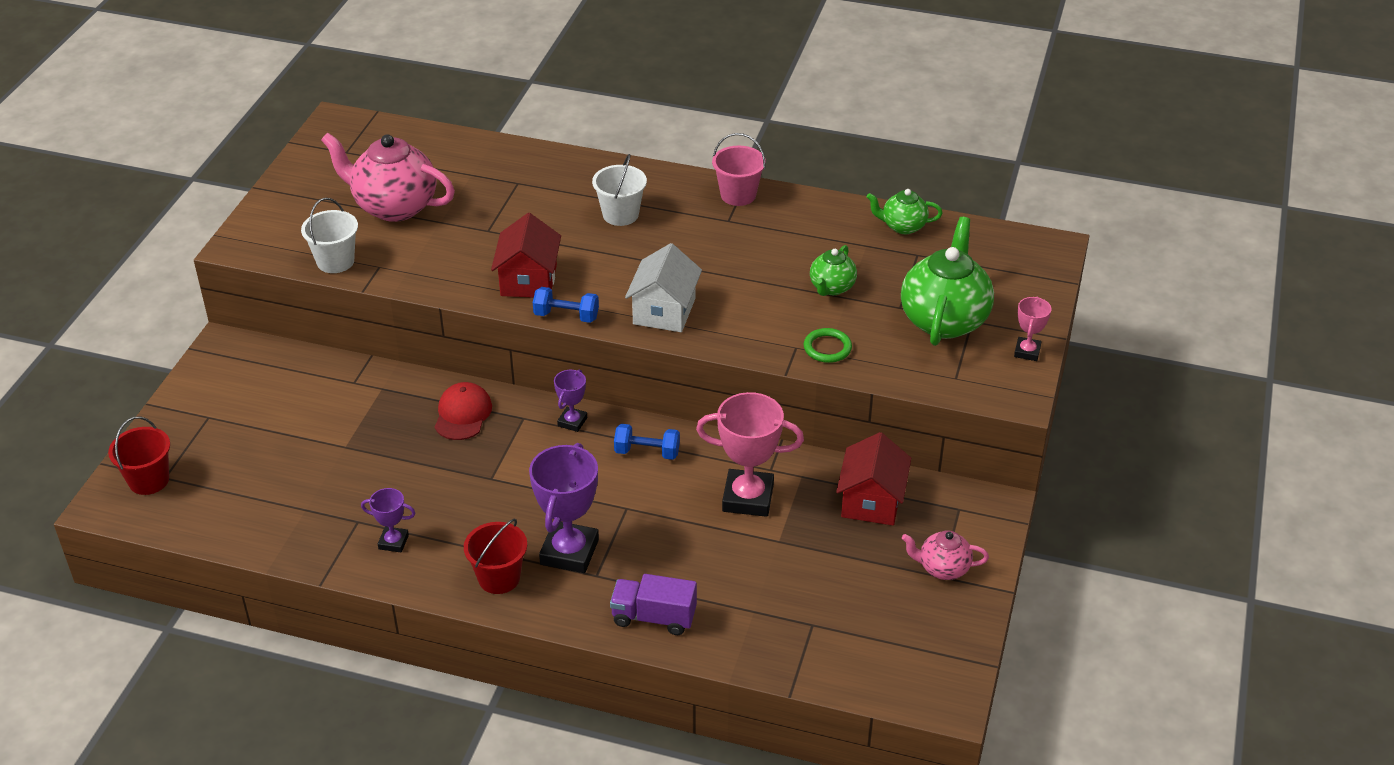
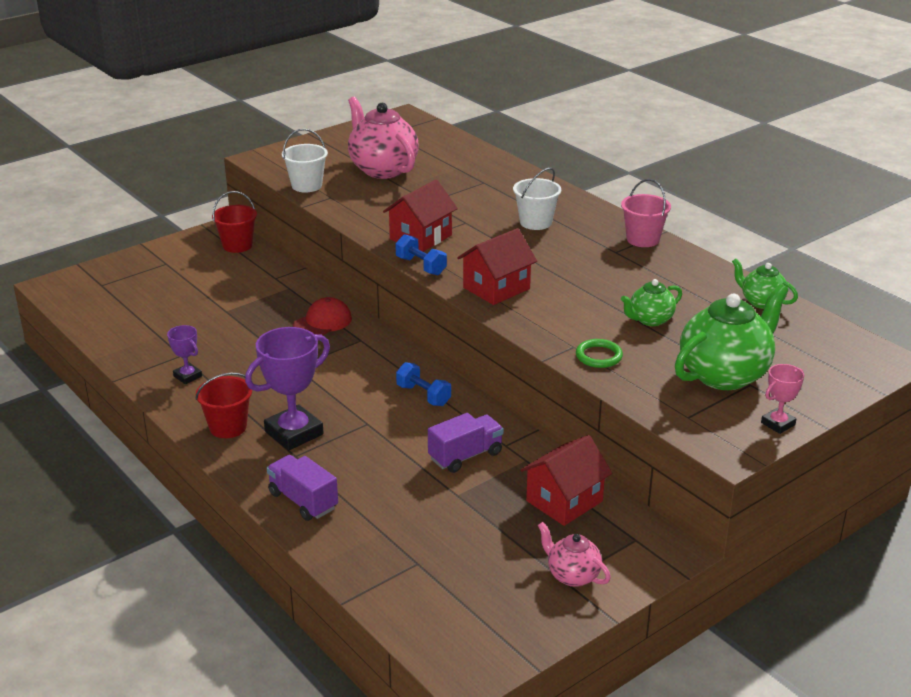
camera: 35 degrees right, 10 degrees down
red bucket [108,417,170,495] -> red bucket moved to [212,191,257,253]
purple trophy [554,370,587,432] -> none
white house [625,243,702,332] -> red house [457,228,537,305]
pink trophy [696,392,804,517] -> purple truck [428,413,504,473]

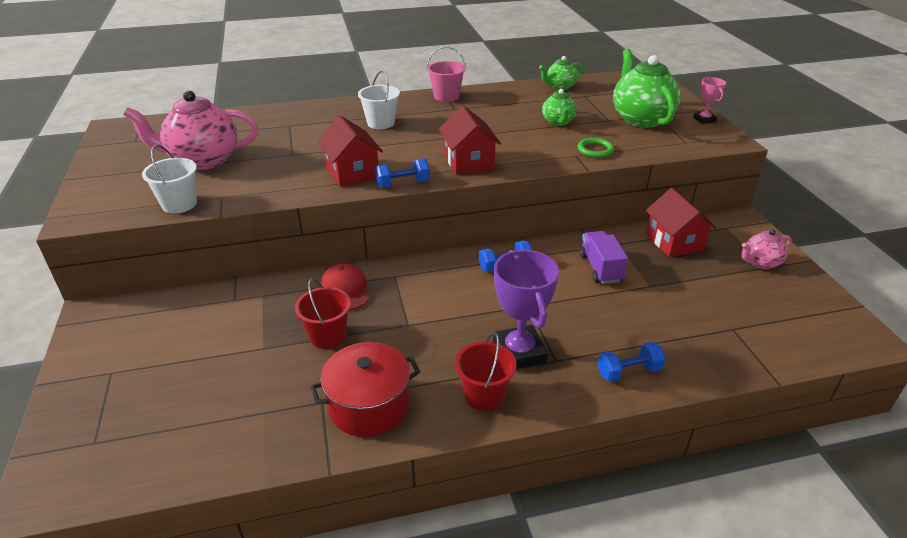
camera: 65 degrees left, 5 degrees up
purple trophy [167,325,202,384] -> red pot [310,342,420,437]
red bucket [212,191,257,253] -> red bucket moved to [295,278,351,349]
purple truck [267,455,338,521] -> blue dumbbell [597,342,666,382]

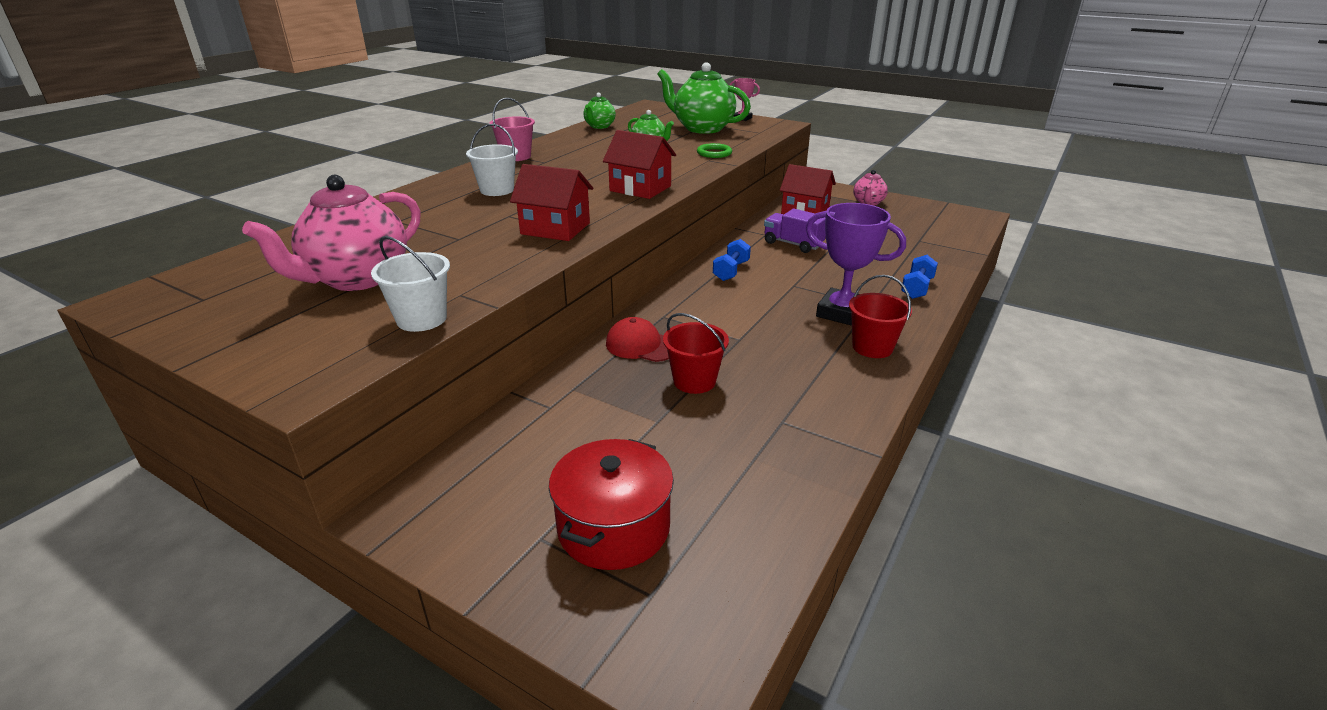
camera: 45 degrees left, 5 degrees down
red pot [310,342,420,437] -> red pot moved to [549,439,674,570]
blue dumbbell [375,158,430,188] -> none

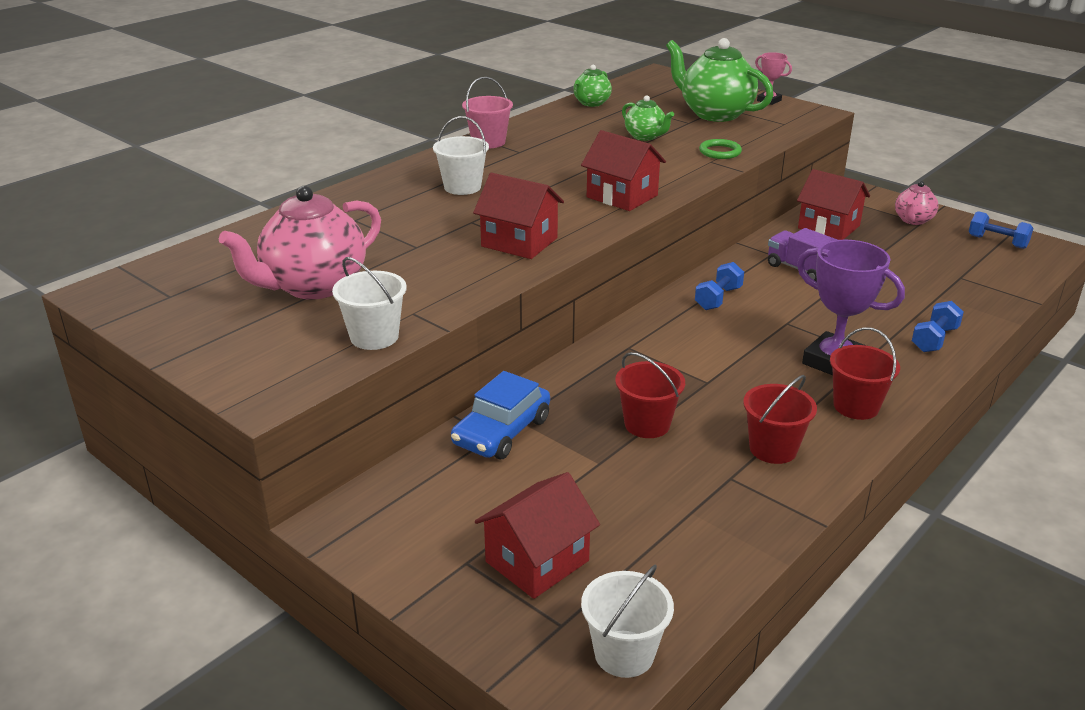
camera: 10 degrees right, 0 degrees up
red pot [549,439,674,570] -> red house [475,472,600,599]
red cap [606,317,669,362] -> none
none -> blue car [451,371,550,459]
none -> white bucket [581,565,674,678]
none -> red bucket [743,375,817,464]
none -> blue dumbbell [969,211,1033,249]

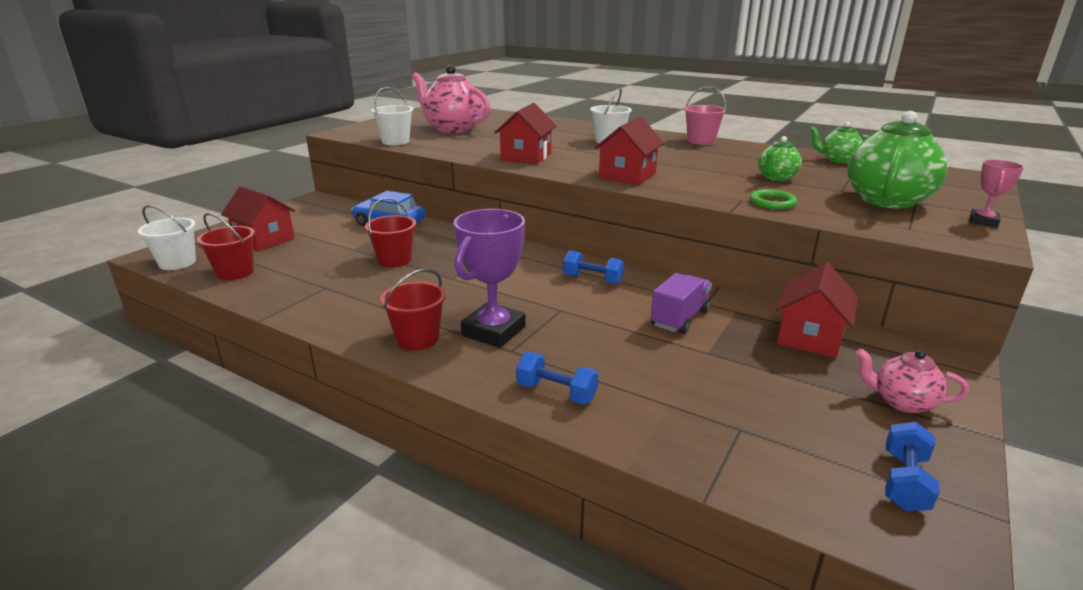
camera: 80 degrees right, 5 degrees down
red bucket [743,375,817,464] -> red bucket moved to [197,213,255,280]

